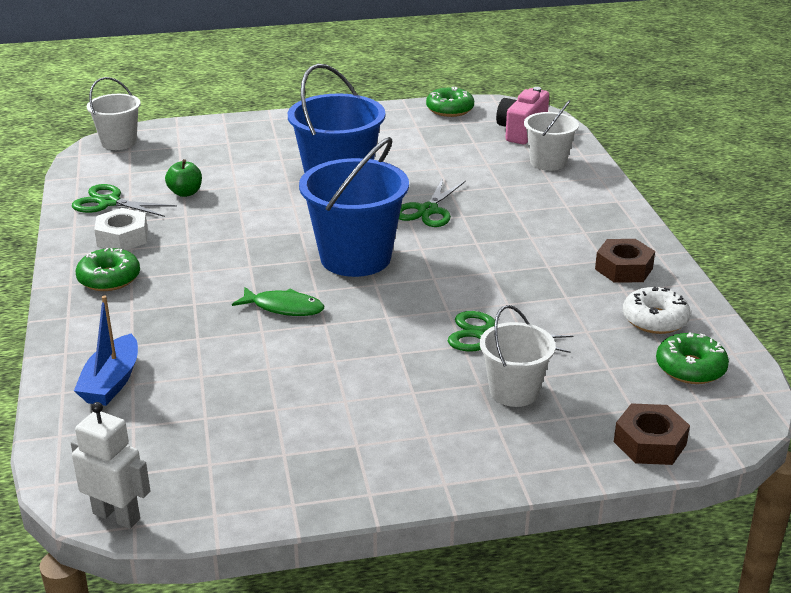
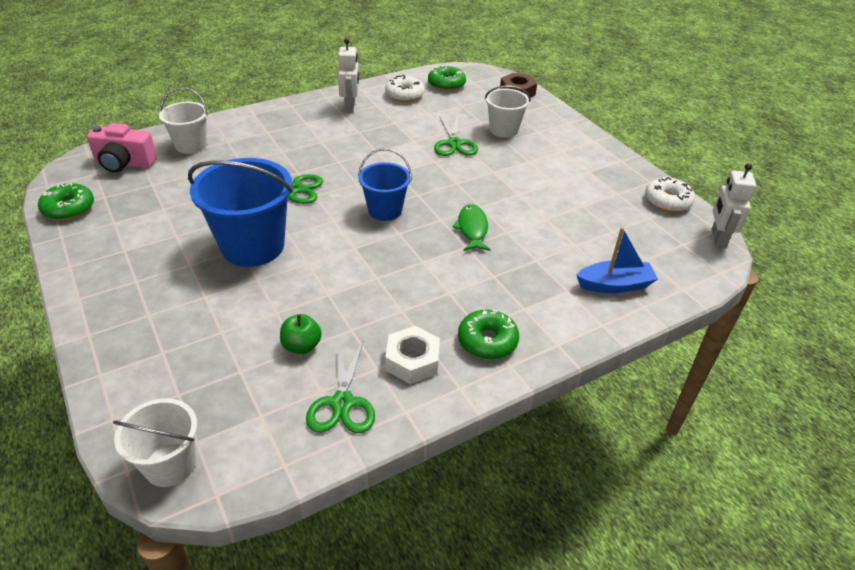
camera: 110 degrees left, 10 degrees up
blue bucket [299,137,409,277] -> blue bucket [358,148,412,221], size x0.59
brown nut [595,239,655,283] -> white robot [338,38,359,112]
none -> white donut [645,177,695,212]

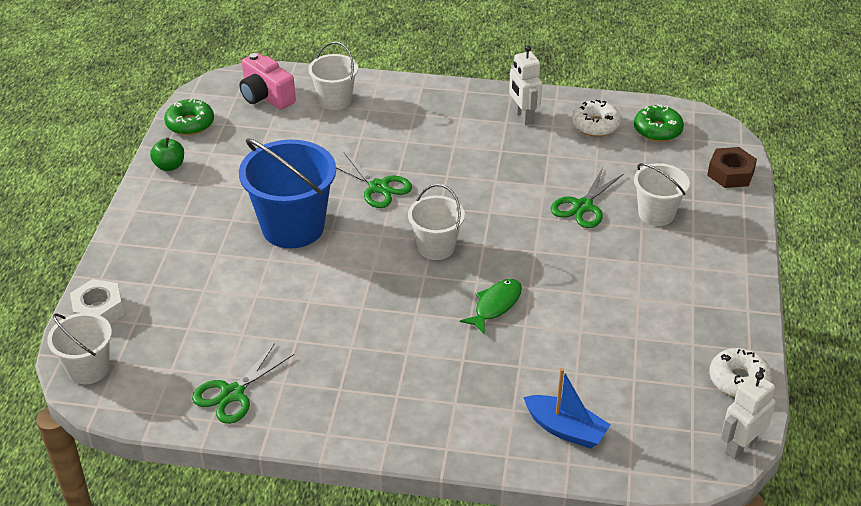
camera: 40 degrees right, 0 degrees up
green apple [280,314,322,354] -> green apple moved to [150,137,184,171]
white robot [338,38,359,112] -> white robot turned 120 degrees clockwise [509,45,542,125]
blue bucket [358,148,412,221] -> white bucket [408,184,465,260]
white nut [385,326,440,384] -> white nut moved to [70,279,124,324]
green donut [458,310,519,360] -> none

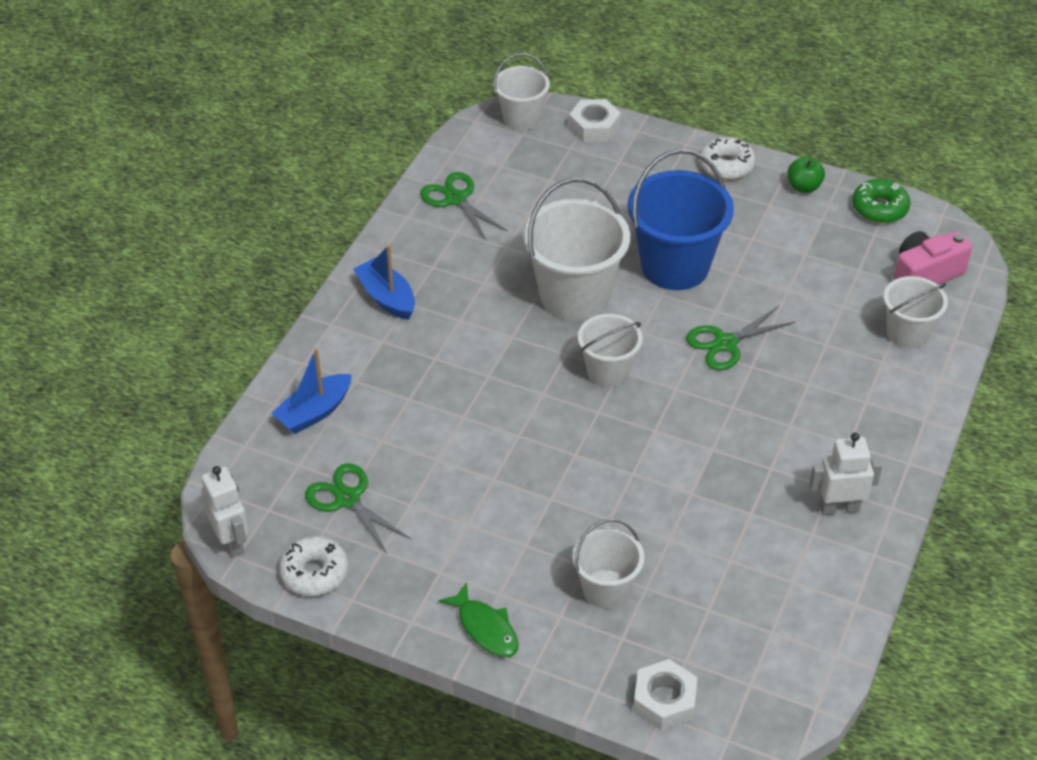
camera: 105 degrees right, 5 degrees up
green fish [460,279,522,334] -> green fish moved to [439,582,519,657]
green scissors [551,167,623,228] -> green scissors moved to [305,463,411,554]
white donut [572,99,621,137] -> white donut moved to [700,137,756,180]
green donut [634,104,684,142] -> none
brown nut [707,147,757,188] -> white nut [633,659,697,730]
none -> blue boat [353,245,415,320]
none -> white bucket [523,178,630,320]

